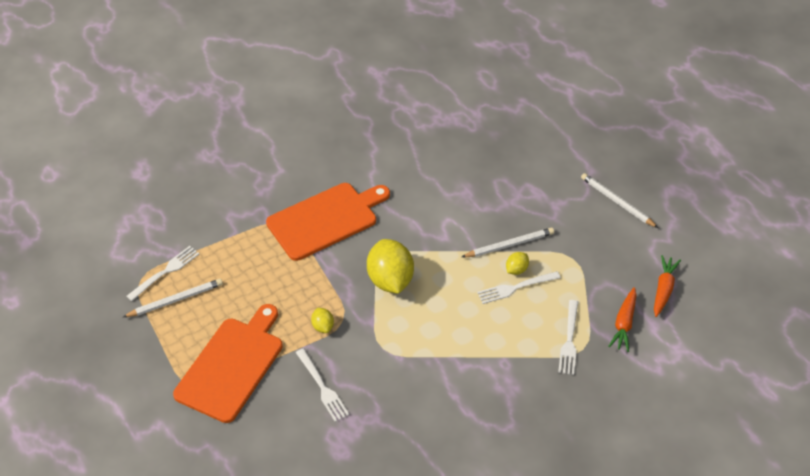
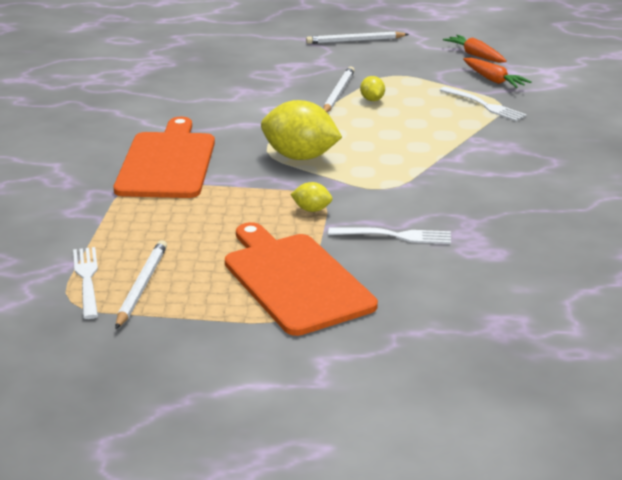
camera: 55 degrees left, 20 degrees down
white fork [477,271,561,304] -> none

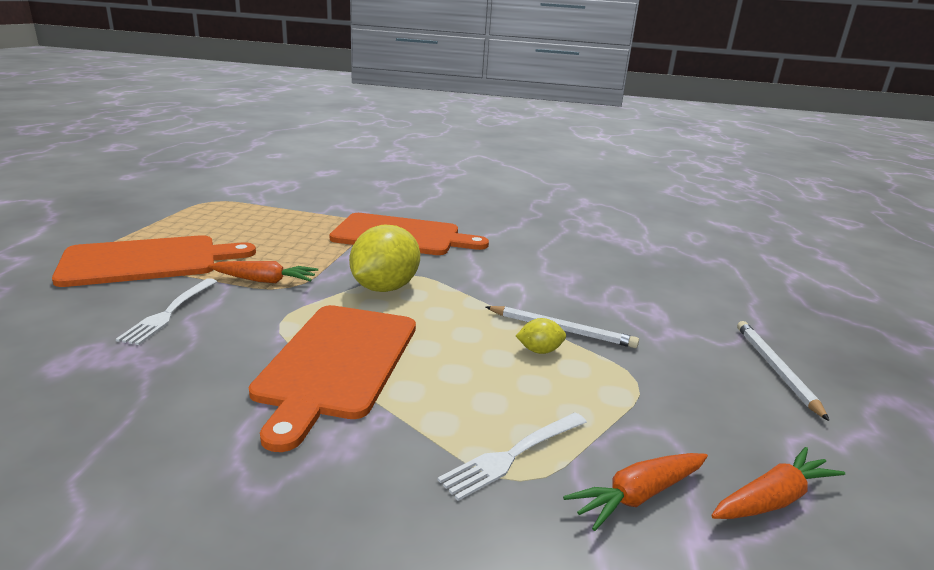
camera: 95 degrees right, 5 degrees down
white fork [73,247,98,319] -> none
white pencil [116,240,167,329] -> none
yellow lemon [290,182,332,212] -> orange carrot [208,261,318,283]
none -> orange cutting board [249,305,416,452]

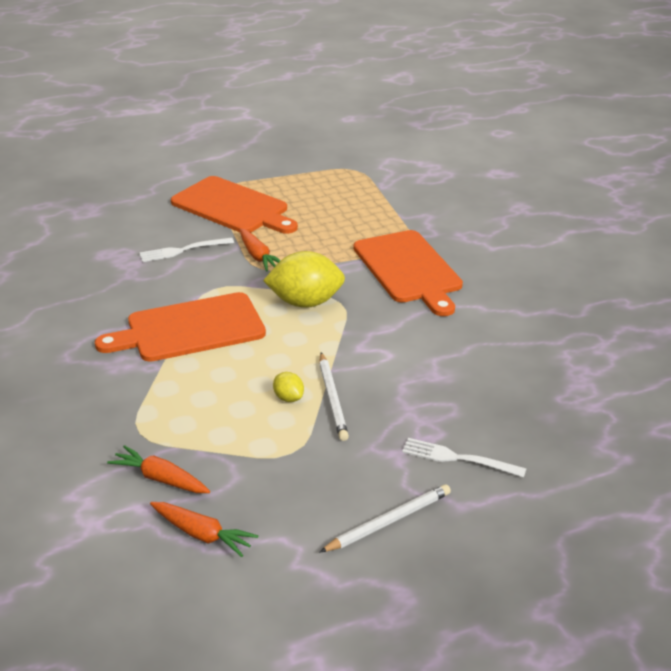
camera: 60 degrees right, 10 degrees up
white fork [437,412,587,501] -> white fork moved to [402,438,526,478]

